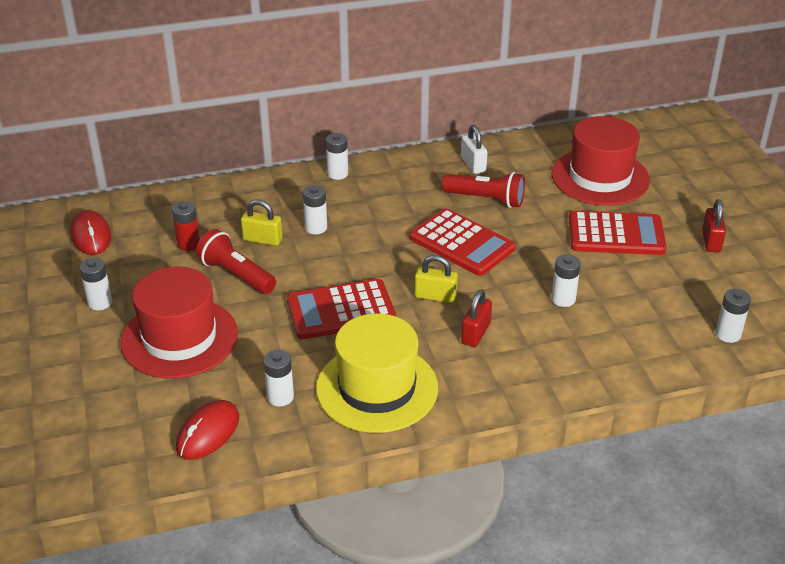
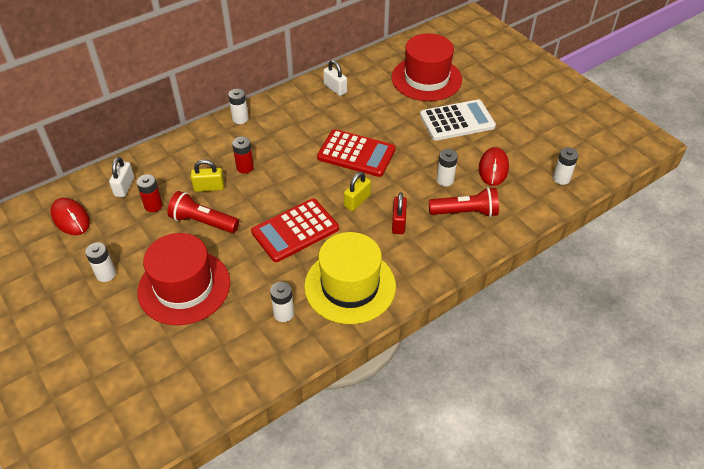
camera: 20 degrees left, 10 degrees up
red mouse [176,400,239,460] -> red mouse moved to [479,147,509,186]
white battery [303,185,327,234] -> red battery [232,137,254,174]
yellow padlock [415,255,458,303] -> yellow padlock turned 45 degrees counterclockwise [344,172,371,211]
red flashlight [442,172,525,208] -> red flashlight moved to [429,187,499,217]
red calculator [569,211,667,255] -> white calculator [420,99,496,141]
red padlock [702,199,726,252] -> none
none -> white padlock [109,157,134,197]

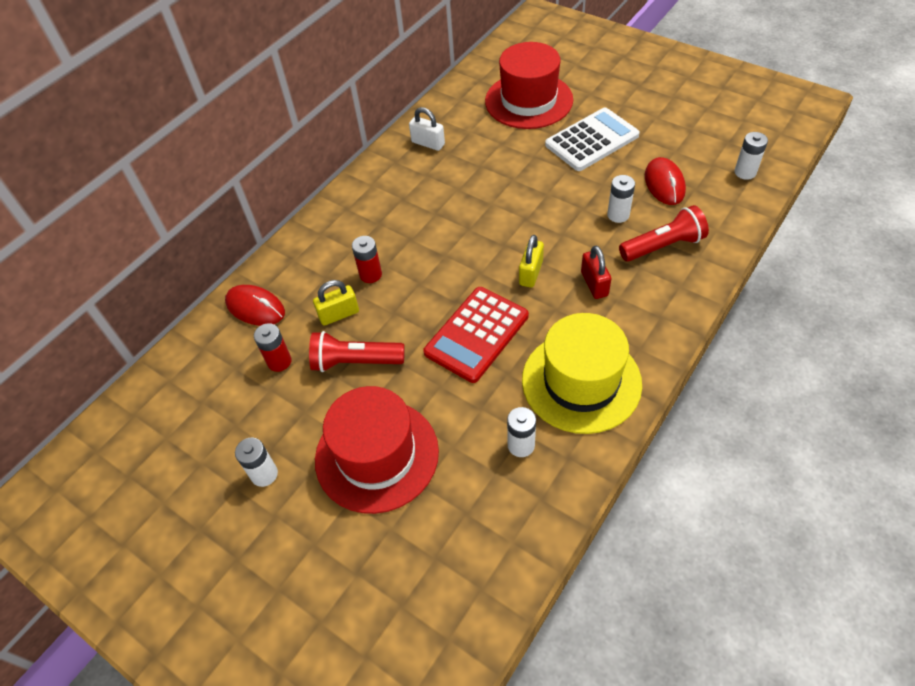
camera: 15 degrees left, 5 degrees up
red mouse [51,198,90,235] -> red mouse moved to [225,285,285,326]
white padlock [109,157,134,197] -> none
white battery [228,89,249,124] -> none
red calculator [317,129,396,177] -> none

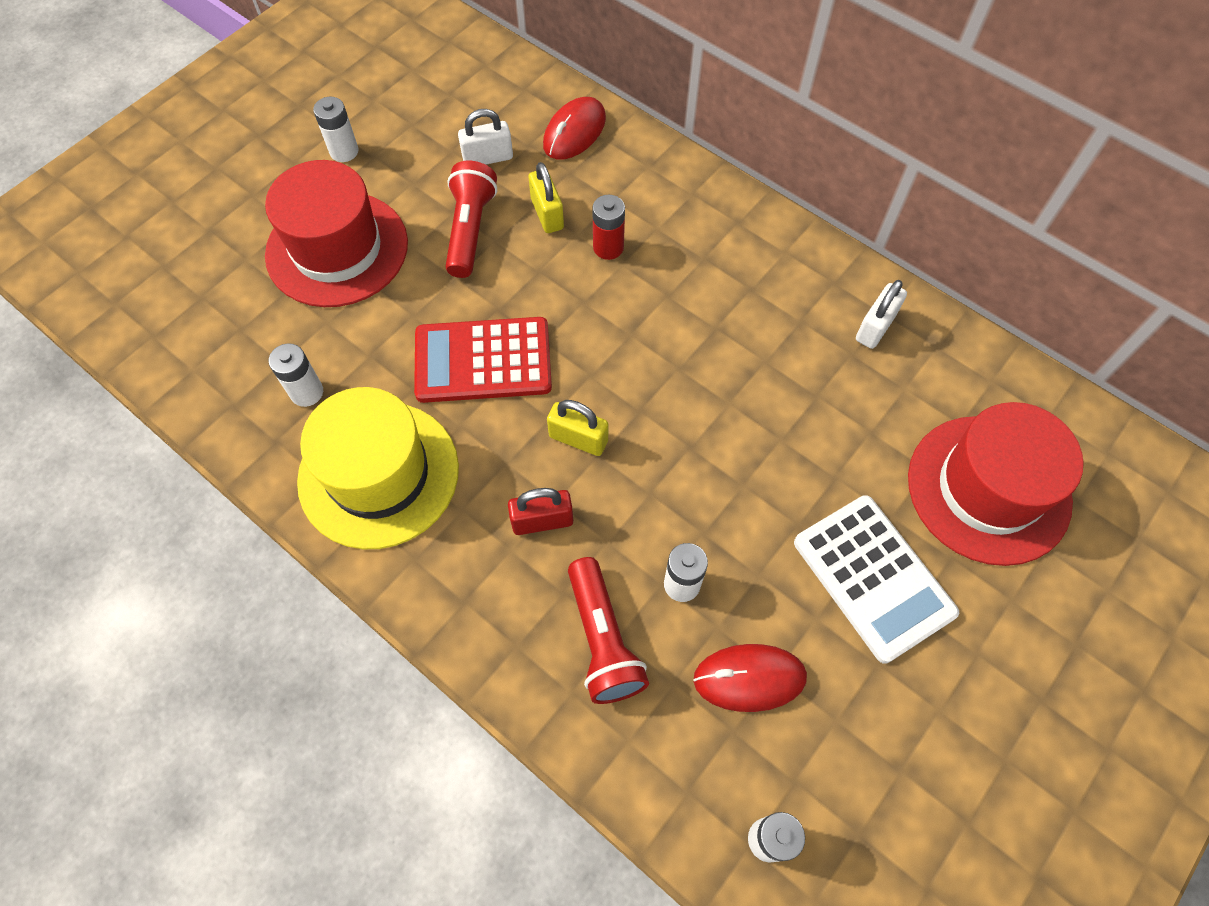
camera: 90 degrees right, 10 degrees up
red battery [254,323,291,372] -> white padlock [458,109,513,165]
red calculator [423,287,529,383] -> red calculator turned 45 degrees counterclockwise [414,317,552,403]

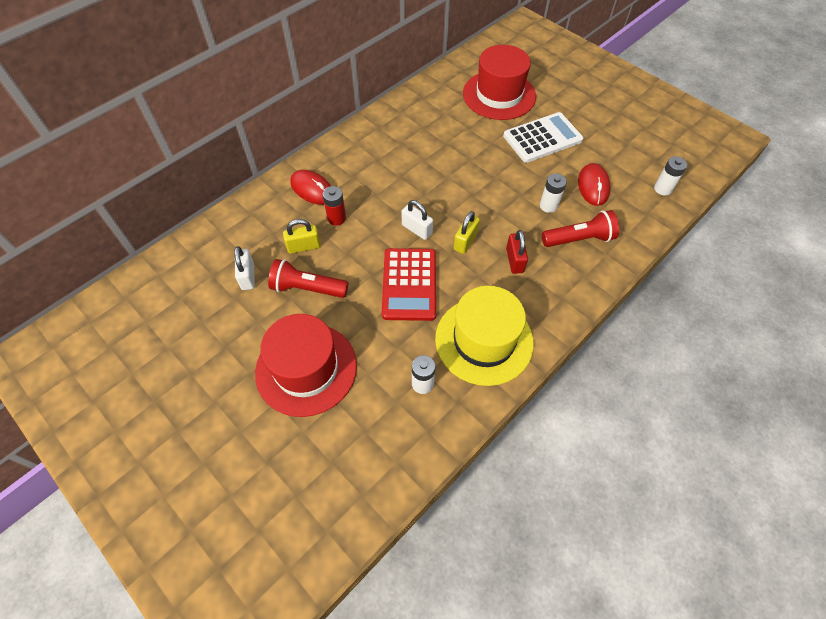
camera: 85 degrees left, 5 degrees down
white battery [313,97,359,162] -> none
red mouse [543,97,606,160] -> red mouse moved to [290,170,331,205]
white padlock [856,280,907,349] -> white padlock moved to [401,200,433,240]

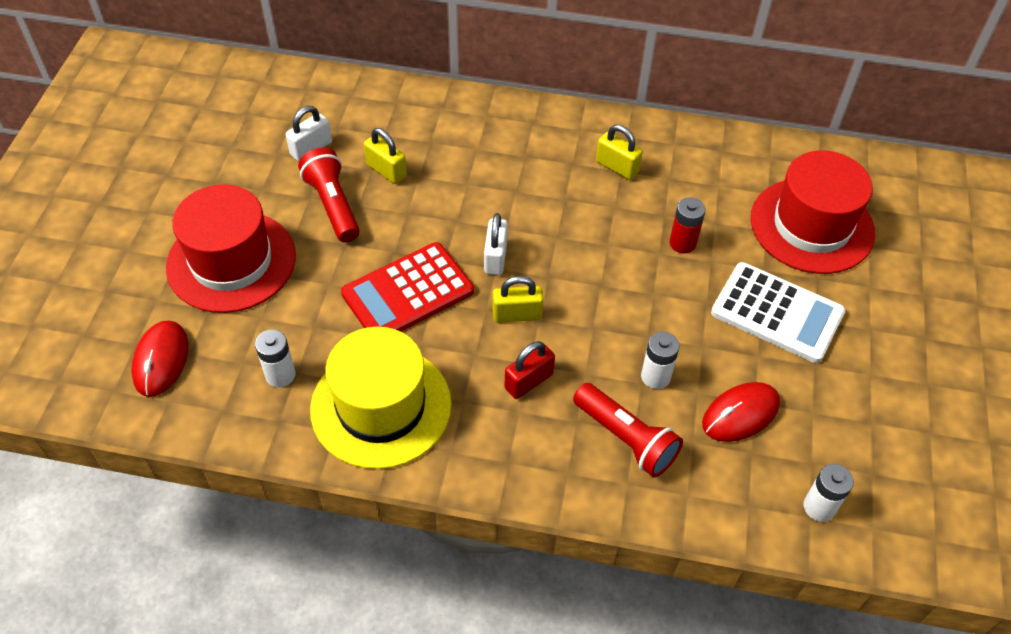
camera: 55 degrees right, 5 degrees down
red mouse [290,170,331,205] -> red mouse moved to [131,321,188,397]
red battery [323,186,346,226] -> red battery moved to [669,197,706,253]
none -> yellow padlock [596,125,643,180]

